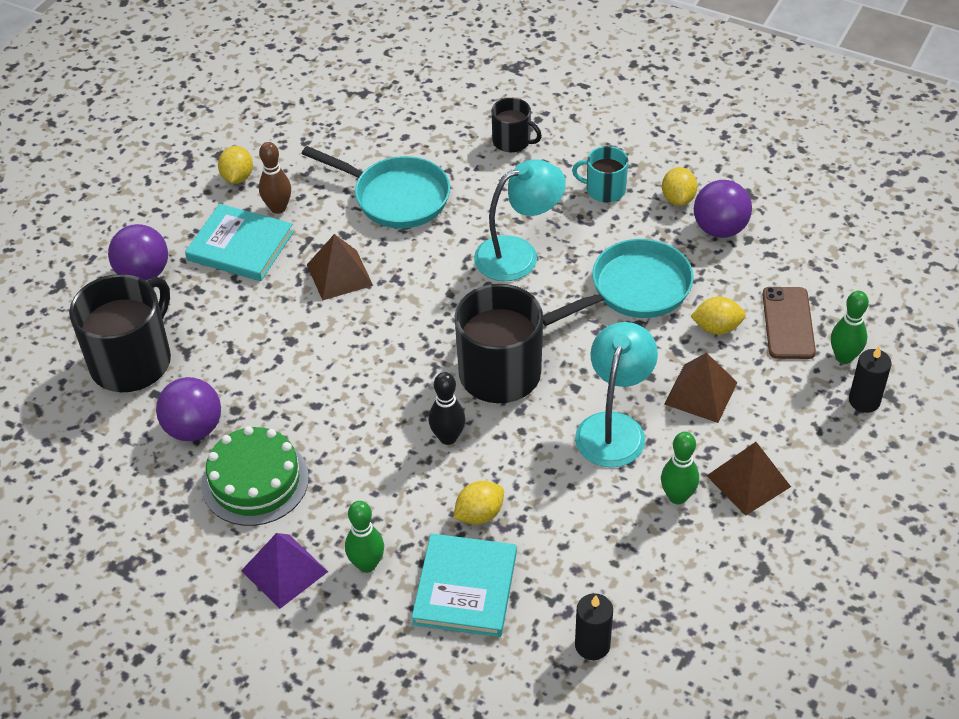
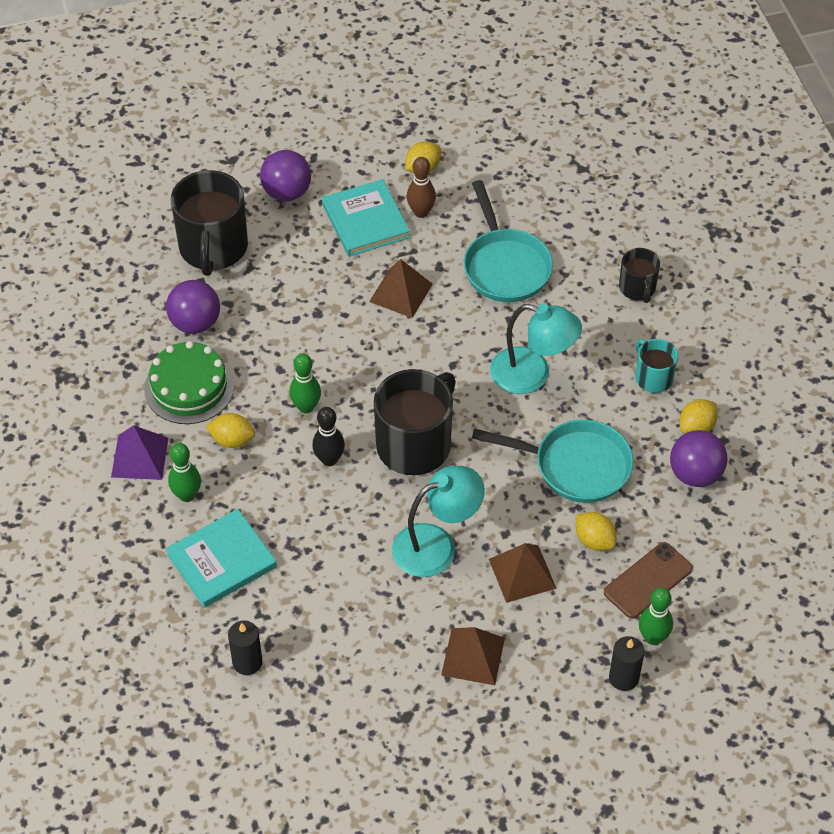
camera: 45 degrees right, 5 degrees up
black mug [69,274,171,392] -> black mug turned 105 degrees clockwise [171,170,248,276]
yellow lemon [453,481,504,525] -> yellow lemon moved to [206,413,255,448]
green bowling pin [661,432,699,504] -> green bowling pin moved to [289,353,321,414]

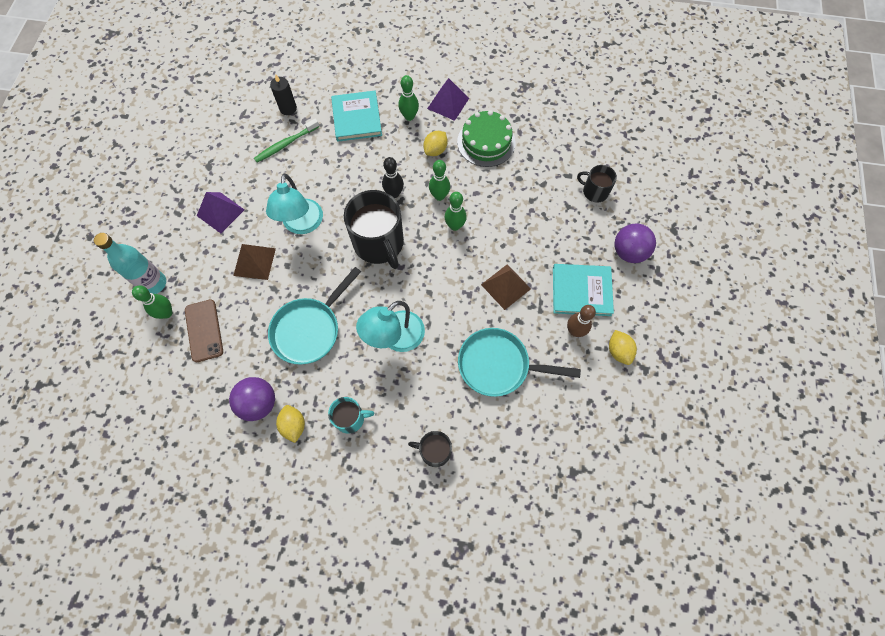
camera: 115 degrees right, 15 degrees up
purple ball [166,280,220,334] -> none
black mug [171,170,248,276] -> black mug [577,165,617,203], size x0.52
brown pyramid [441,627,505,685] -> purple pyramid [197,192,244,233]
yellow lemon [576,512,616,551] -> none
black candle [609,636,645,691] -> turquoise bottle [94,233,166,294]
none -> green toothbrush [254,119,319,162]
none -> green bowling pin [444,192,467,231]

